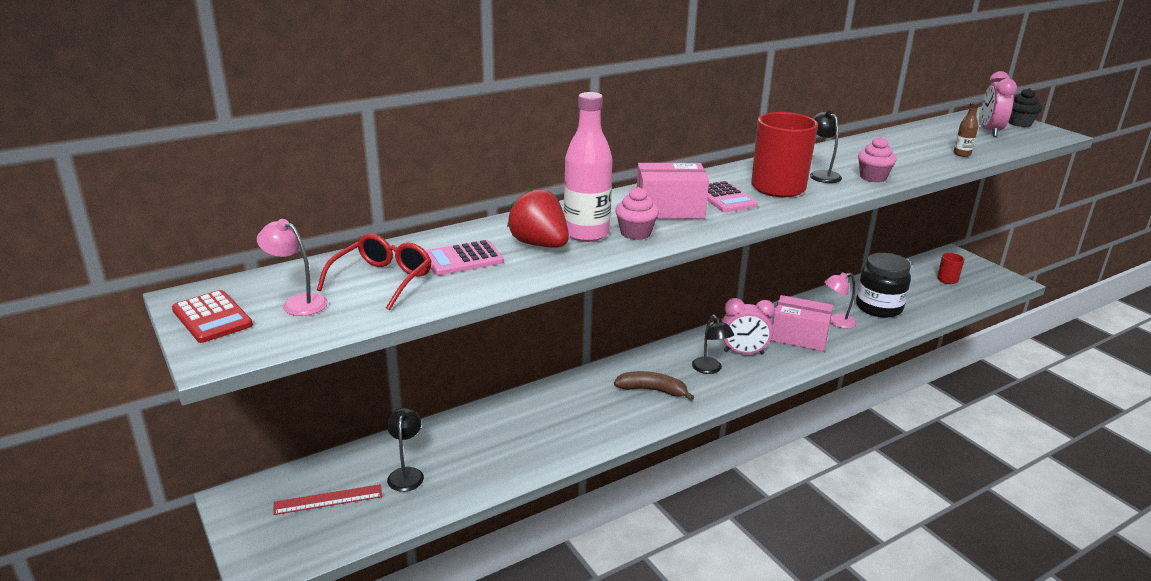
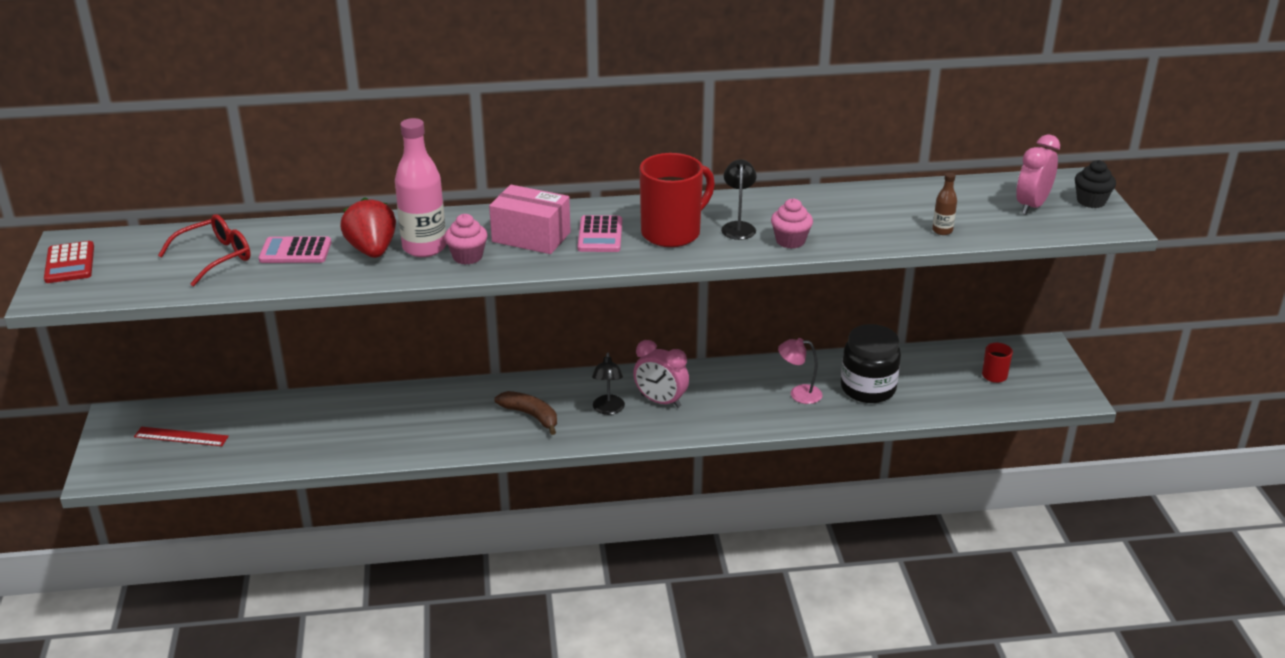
camera: 25 degrees right, 5 degrees up
pink lamp [257,219,328,316] -> none
black lamp [387,408,424,492] -> none
pink box [771,295,833,351] -> none

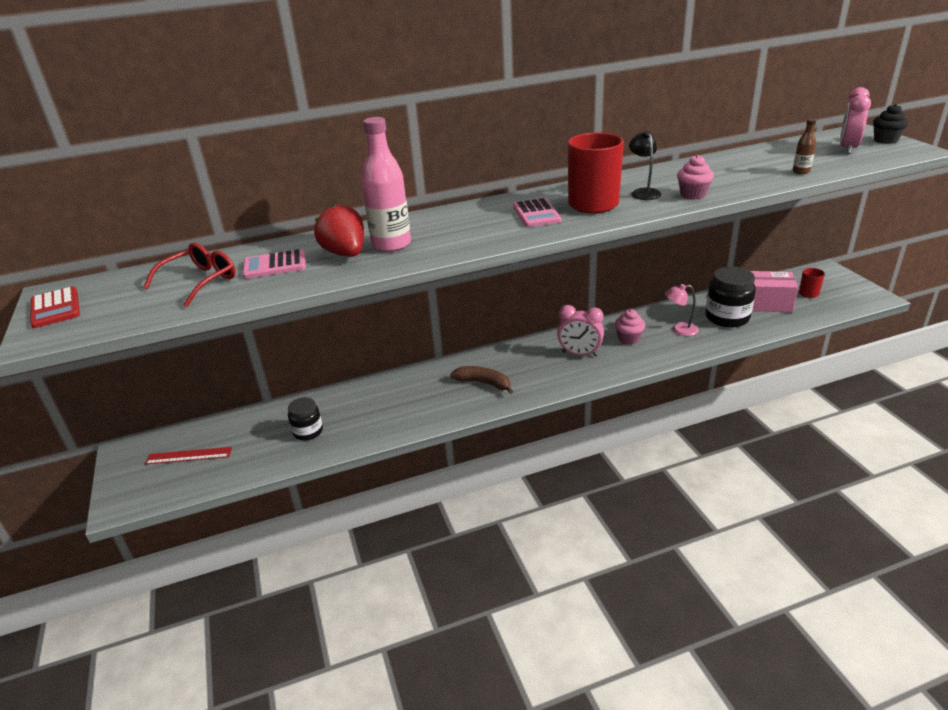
camera: 10 degrees left, 0 degrees up
pink cupcake [445,214,488,265] -> pink cupcake moved to [615,309,645,345]
pink box [489,185,571,254] -> pink box moved to [751,271,798,312]
black lamp [592,353,625,415] -> none
none -> black jar [288,397,323,441]

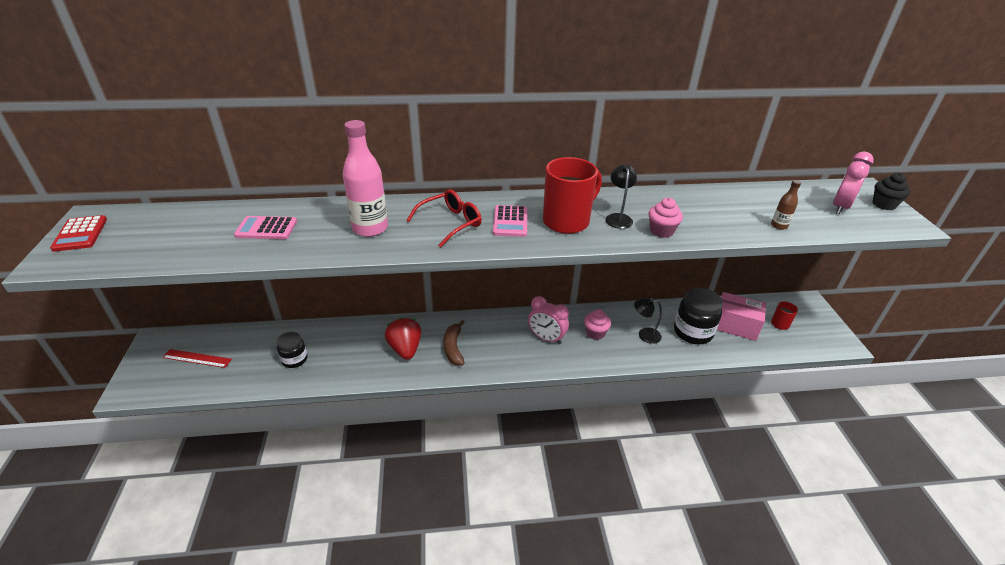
camera: 10 degrees right, 5 degrees up
red glasses [143,242,235,307] -> red glasses moved to [406,189,482,248]
red strawberry [314,204,364,257] -> red strawberry moved to [385,318,421,360]
brown banana [450,366,514,394] -> brown banana turned 135 degrees counterclockwise [444,320,465,365]
pink lamp [665,284,699,336] -> black lamp [634,298,662,344]

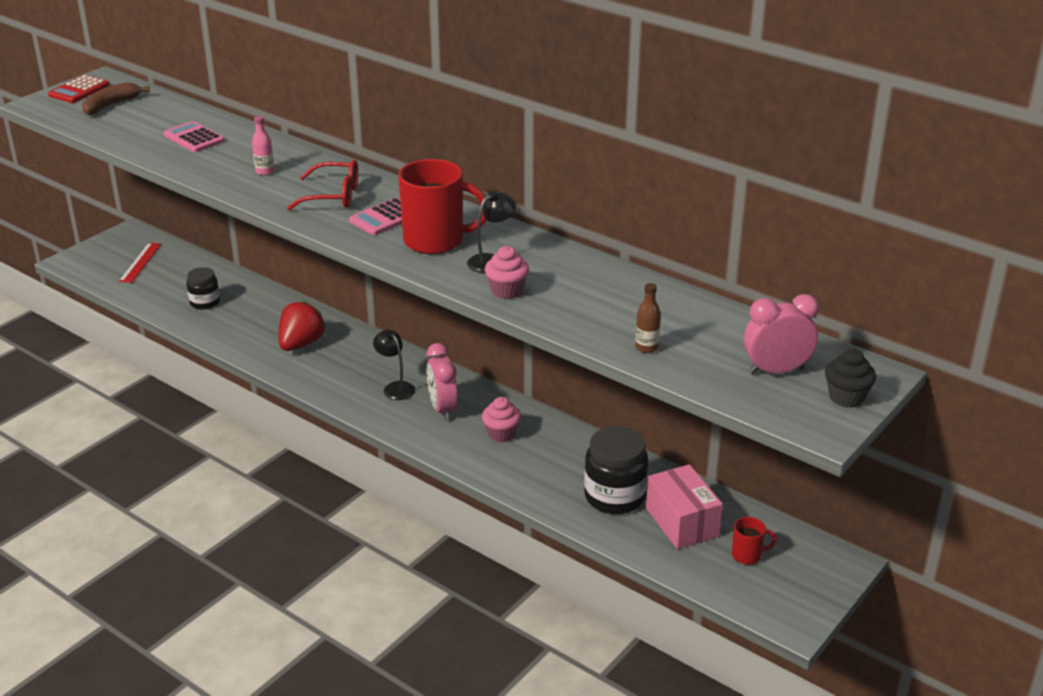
camera: 45 degrees right, 5 degrees down
red ruler [162,349,232,368] -> red ruler turned 45 degrees clockwise [119,243,161,283]
pink bottle [343,120,388,237] -> pink bottle [252,116,274,175], size x0.47
brown banana [444,320,465,365] -> brown banana moved to [82,82,150,115]
black lamp [634,298,662,344] -> black lamp moved to [373,330,415,400]

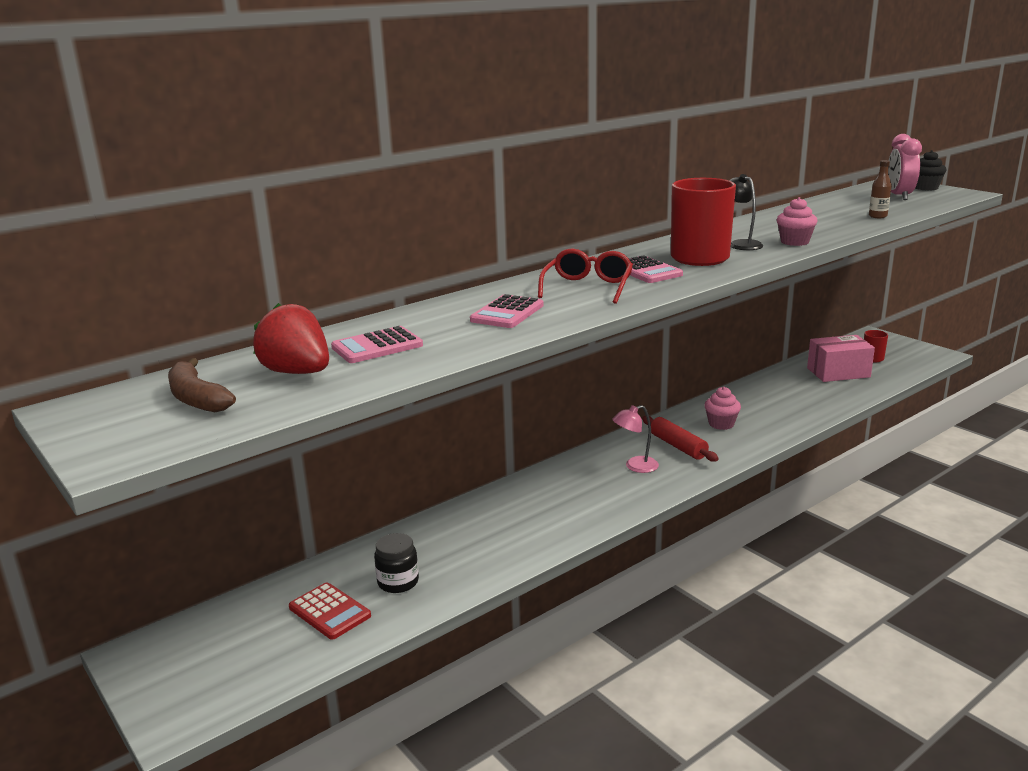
camera: 75 degrees left, 10 degrees down
red calculator [48,75,109,103] -> red calculator moved to [289,582,371,640]
red ruler [119,243,161,283] -> none
pink bottle [252,116,274,175] -> pink calculator [470,294,544,328]
red strawberry [279,301,325,351] -> red strawberry moved to [253,303,329,374]
black lamp [373,330,415,400] -> pink lamp [612,405,659,473]
pink clock [427,343,458,421] -> red rolling pin [642,416,719,462]
black jar [584,426,648,514] -> none

